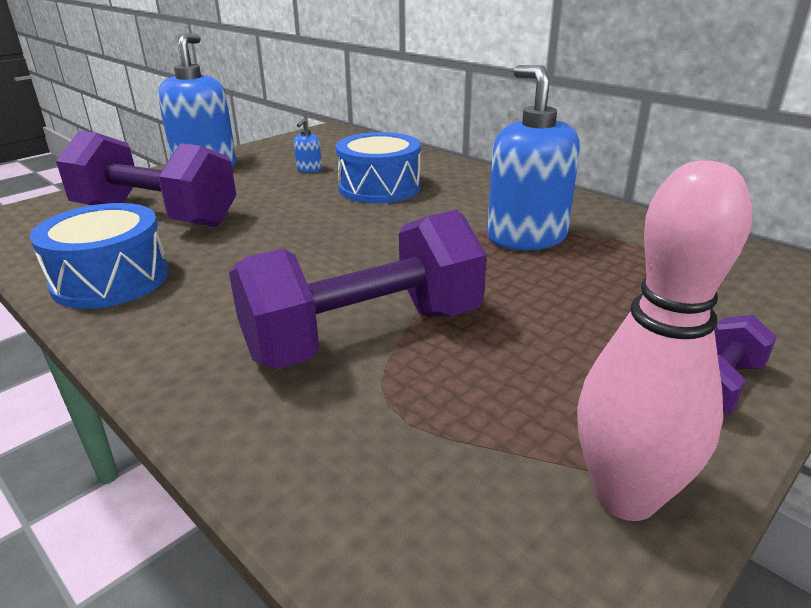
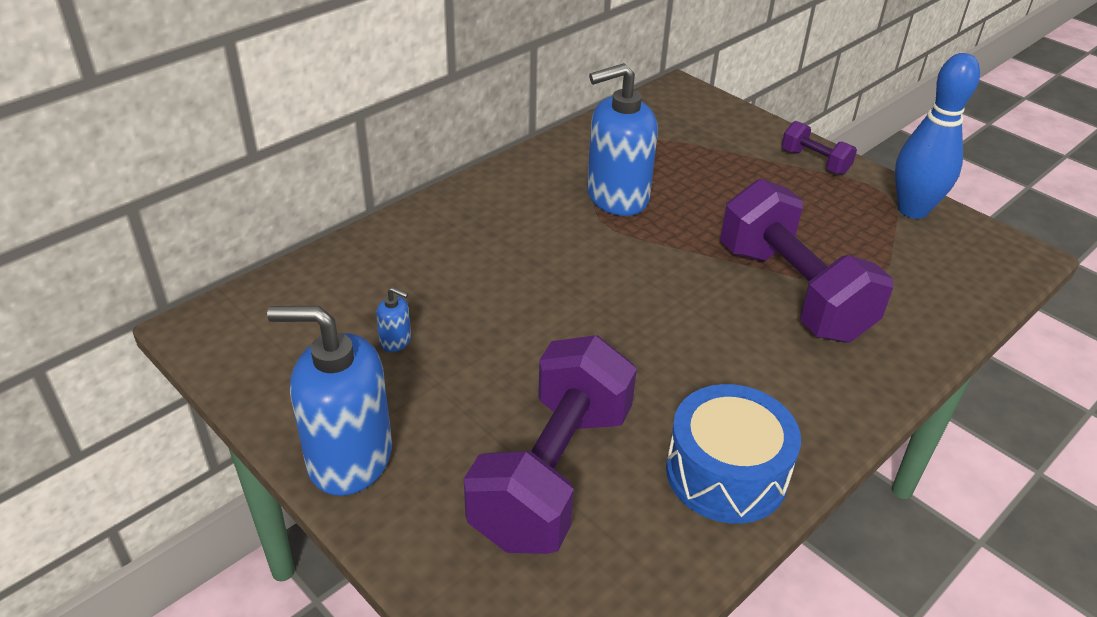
camera: 90 degrees left, 10 degrees up
blue drum [336,132,421,204] -> none
pink bowling pin [577,160,752,521] -> blue bowling pin [895,53,980,219]

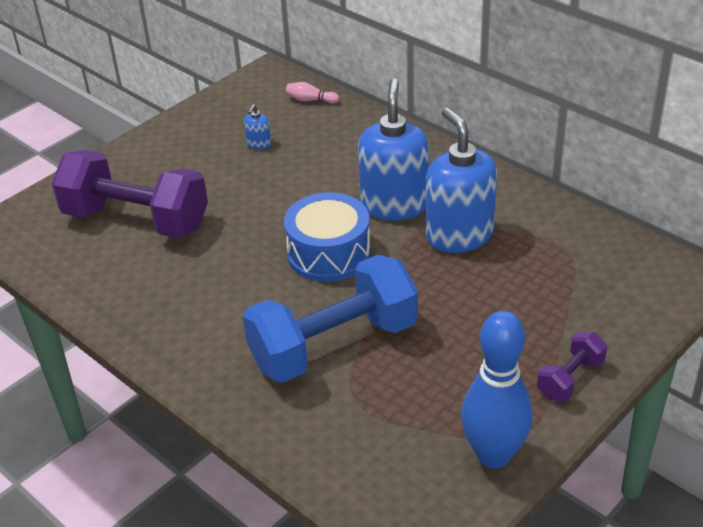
camera: 90 degrees right, 0 degrees up
blue soap dispenser [267,306,392,496] -> blue soap dispenser moved to [358,78,429,221]
blue drum [666,384,801,524] -> blue drum moved to [284,192,371,282]
purple dumbbell [720,179,893,343] -> blue dumbbell [243,255,418,383]
none -> pink bowling pin [286,82,339,104]

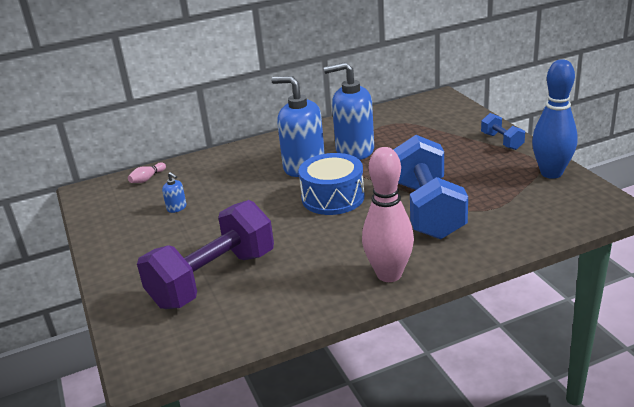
camera: 65 degrees left, 10 degrees down
purple dumbbell [537,331,607,402] -> blue dumbbell [481,113,525,150]
none -> pink bowling pin [362,147,414,282]

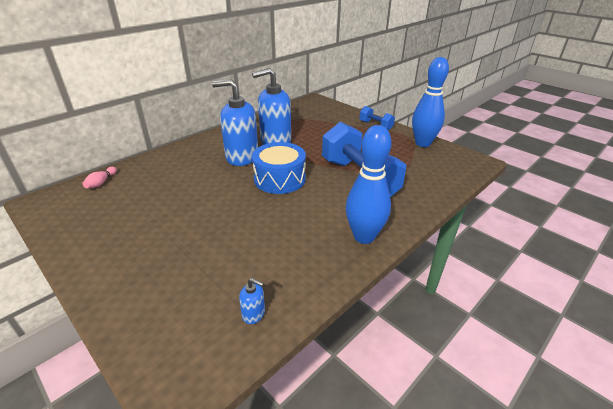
camera: 25 degrees left, 5 degrees up
purple dumbbell [137,200,274,309] -> none
blue soap dispenser [162,172,186,213] -> blue soap dispenser moved to [239,278,265,324]
pink bowling pin [362,147,414,282] -> blue bowling pin [346,125,392,244]

